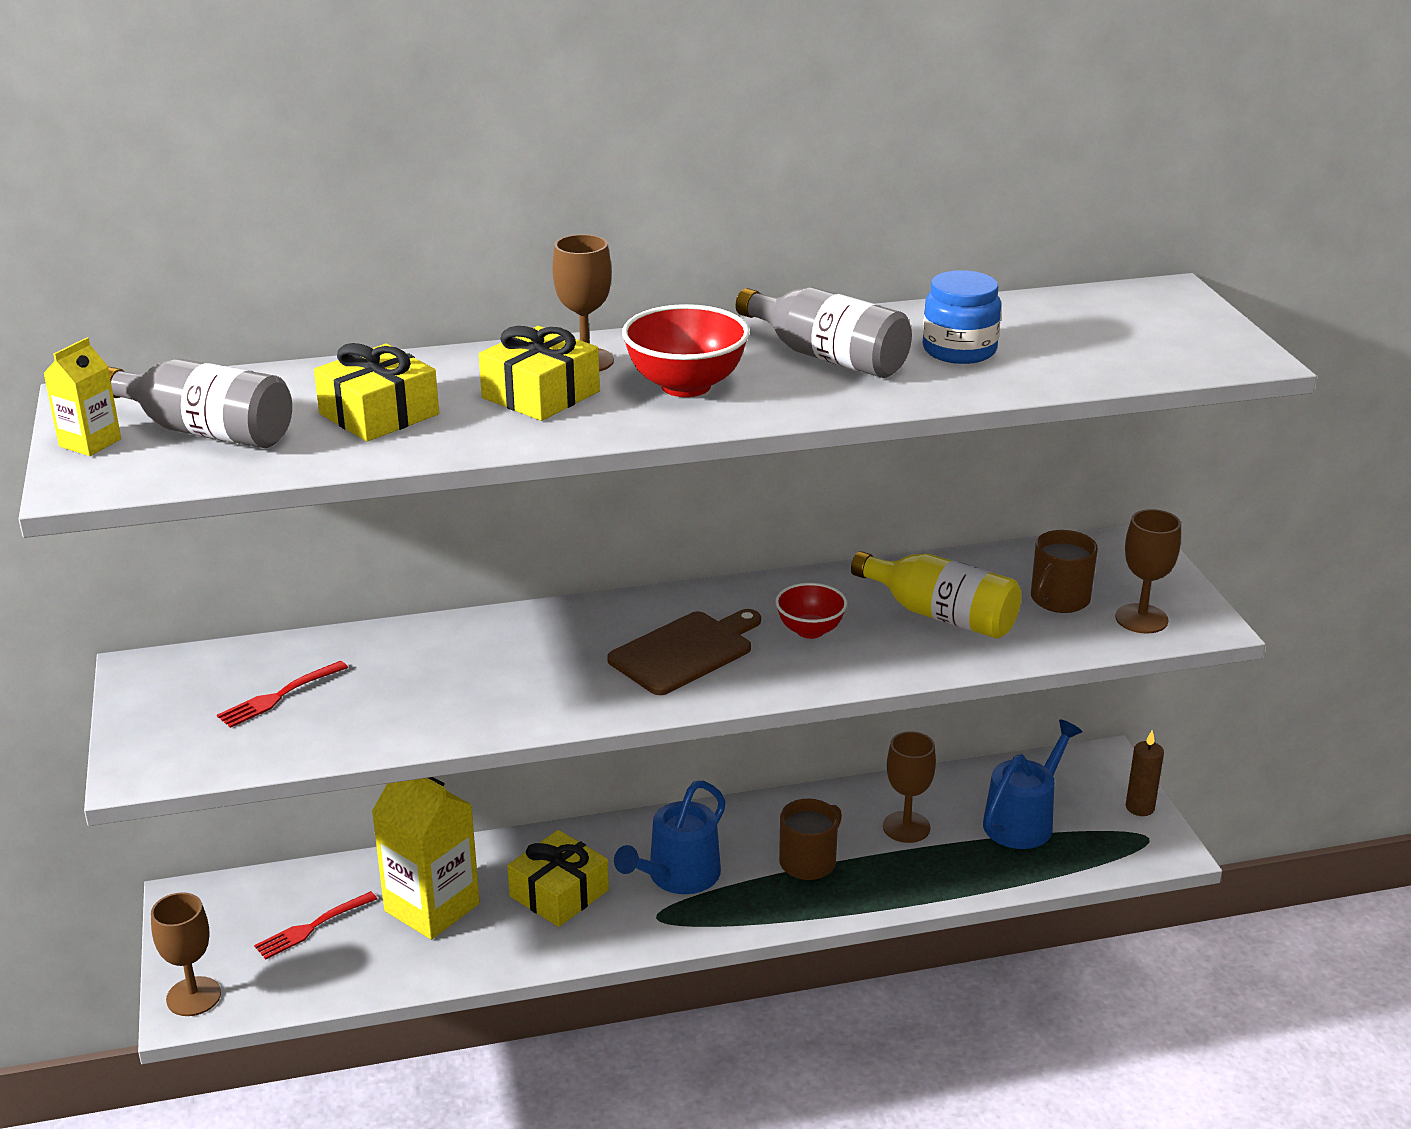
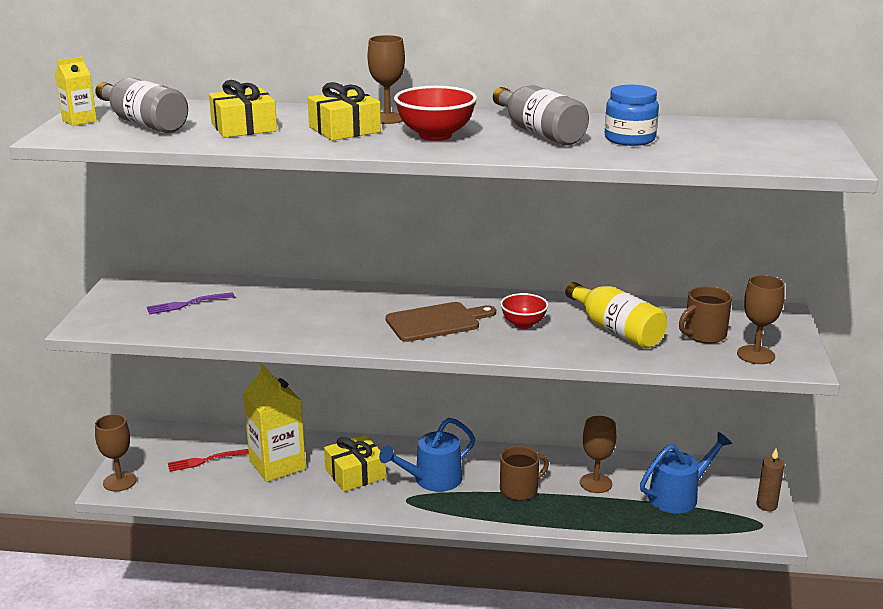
camera: 20 degrees right, 5 degrees down
red fork [217,661,348,728] -> purple fork [147,292,235,314]

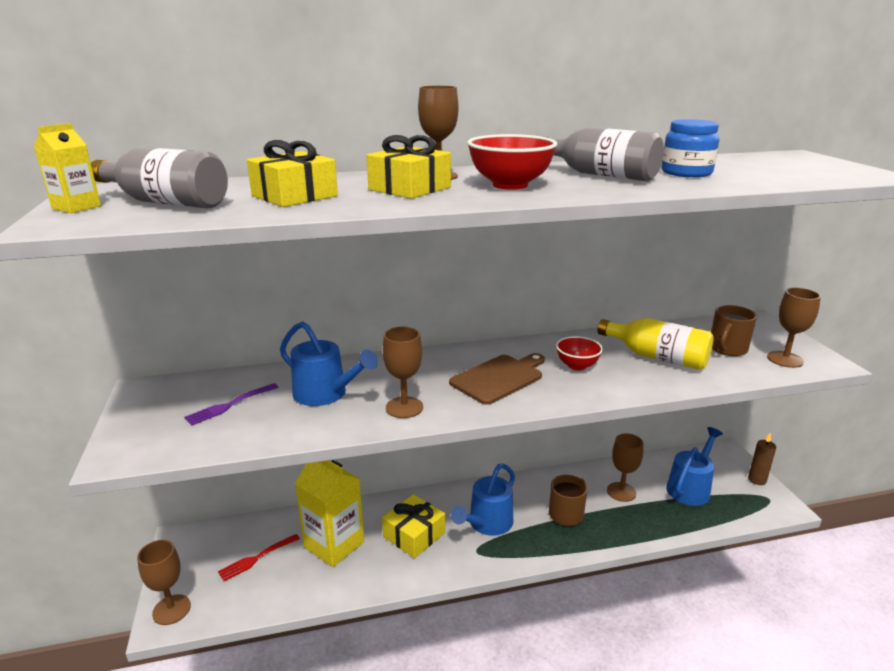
camera: 20 degrees left, 0 degrees up
none -> blue watering can [280,321,378,406]
none -> brown goblet [383,327,423,418]

